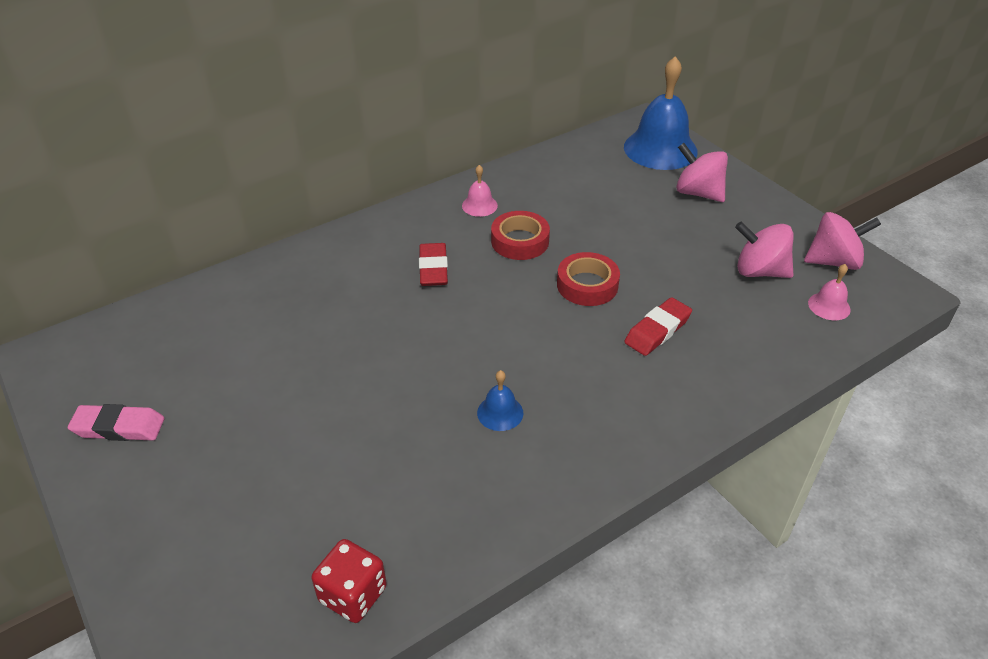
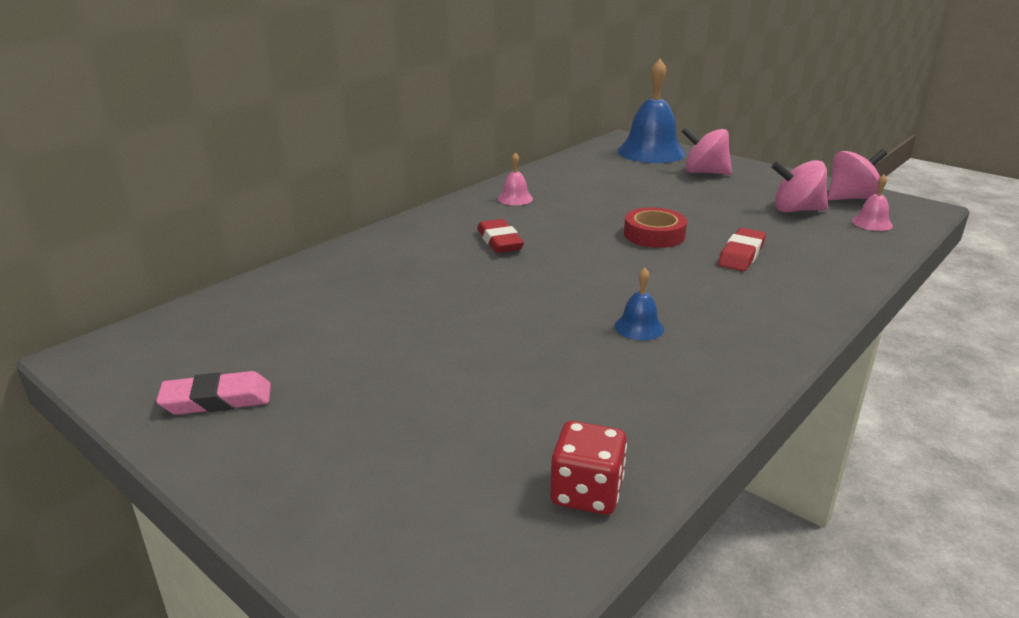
camera: 15 degrees left, 15 degrees down
red tape [491,211,550,260] -> none

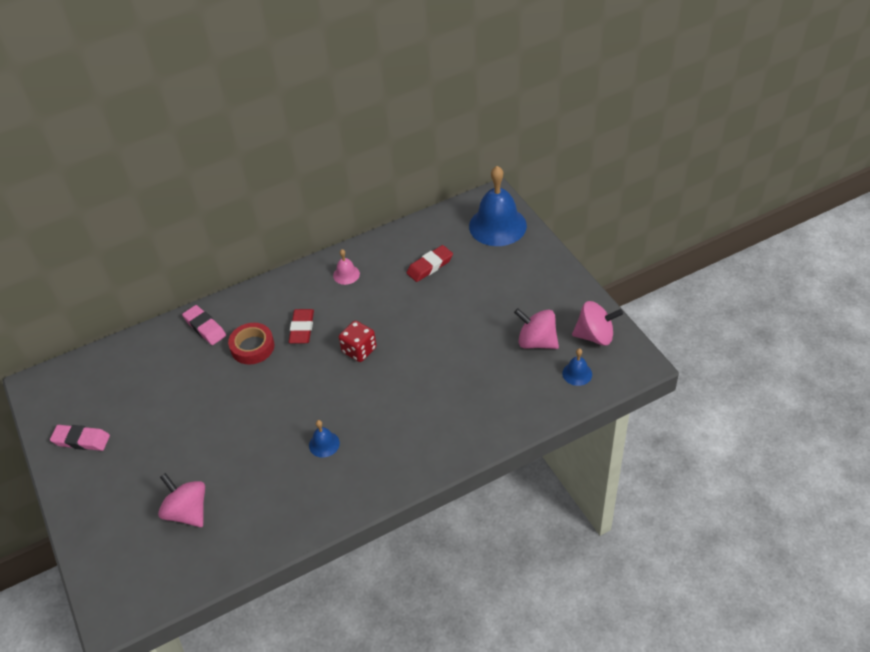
camera: 25 degrees right, 20 degrees up
red dice [550,421,627,515] -> red dice moved to [339,320,377,362]
red tape [624,207,687,248] -> red tape moved to [228,323,274,364]
pink spinning top [681,127,732,175] -> pink spinning top moved to [158,473,205,527]
red eraser [718,228,766,271] -> red eraser moved to [407,245,453,282]
pink bell [852,174,893,231] -> blue bell [562,348,592,386]
none -> pink eraser [182,305,226,345]

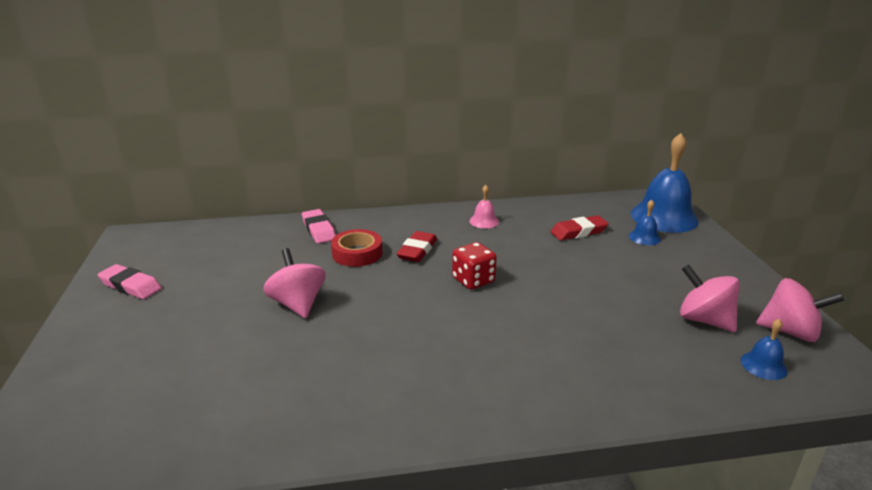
camera: 15 degrees right, 20 degrees down
pink spinning top [158,473,205,527] -> pink spinning top moved to [263,248,325,318]
blue bell [309,420,340,457] -> blue bell moved to [629,200,661,245]

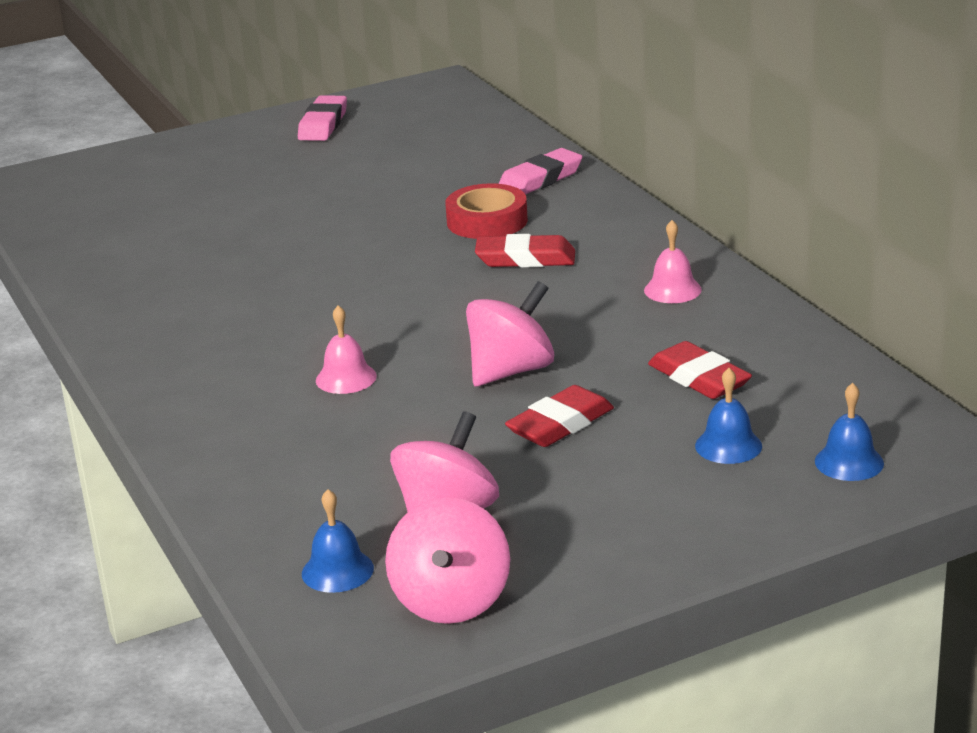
camera: 75 degrees right, 0 degrees up
pink spinning top [263,248,325,318] -> pink spinning top moved to [466,281,554,386]
red dice [452,242,497,290] -> none
blue bell [630,133,699,233] -> blue bell [815,383,884,481], size x0.45
none -> pink bell [316,305,377,394]
none -> red eraser [505,385,614,447]

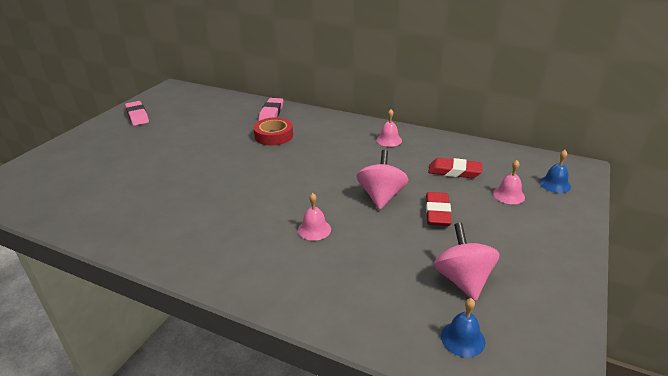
camera: 40 degrees left, 5 degrees up
pink spinning top [385,497,510,624] -> none
red eraser [475,234,575,267] -> none
blue bell [695,368,762,464] -> pink bell [493,160,525,204]

